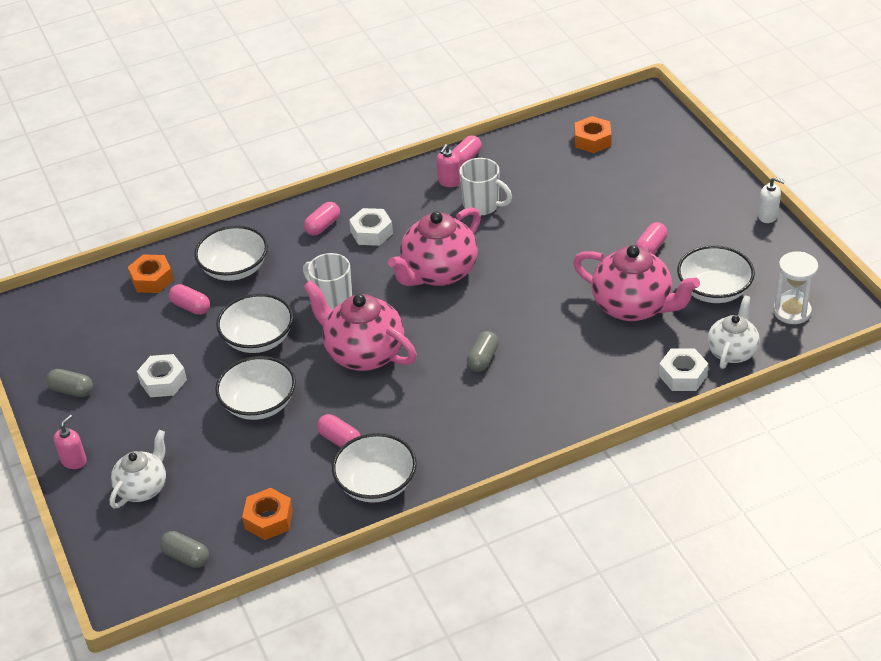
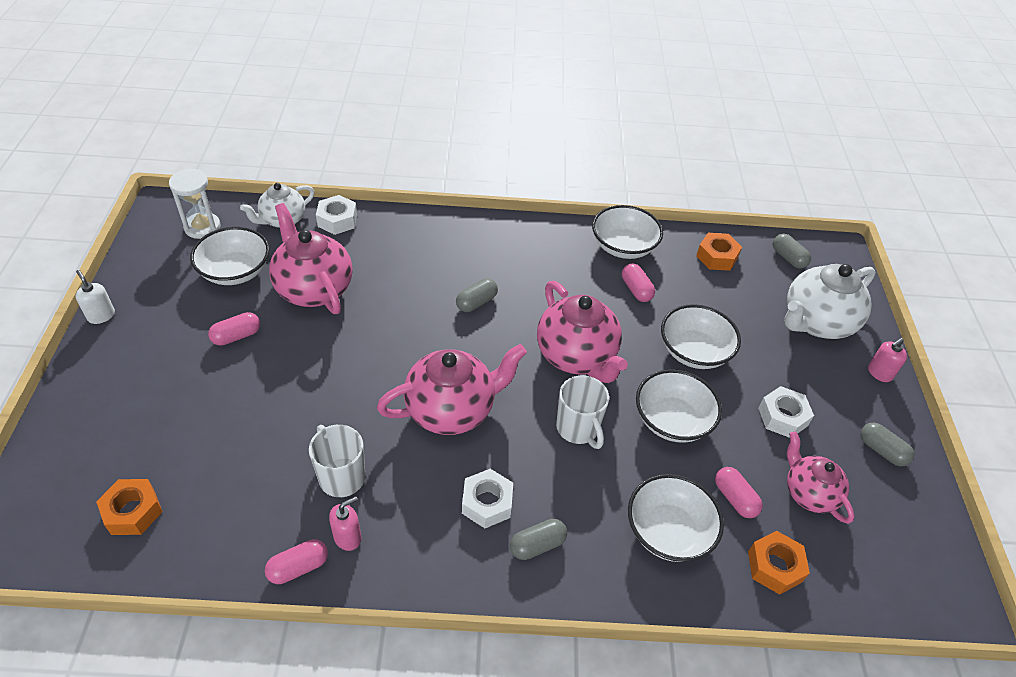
camera: 160 degrees left, 5 degrees up
white teapot [110,430,166,508] -> white teapot [784,264,876,339], size x1.61
pink capsule [304,202,340,236] -> grey capsule [510,519,567,560]
none -> pink teapot [787,431,855,524]

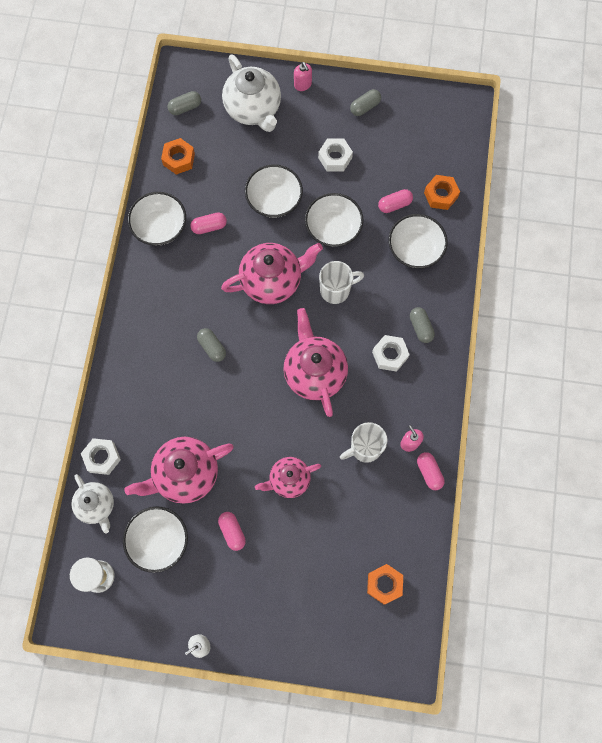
camera: 80 degrees left, 25 degrees up
pink teapot [787,431,855,524] -> pink teapot moved to [255,457,321,498]

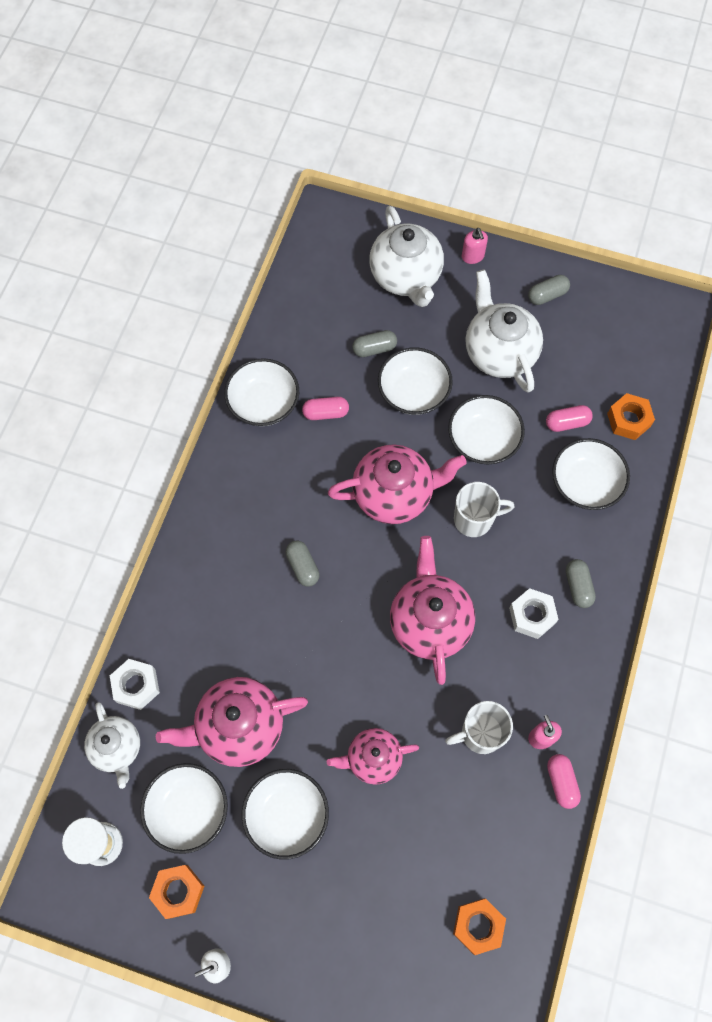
camera: 10 degrees right, 5 degrees down
orange nut [161,138,195,175] -> orange nut moved to [149,865,204,919]
grey capsule [168,91,201,115] -> grey capsule moved to [352,330,397,357]
pink capsule [218,512,246,551] -> white bowl [242,769,329,860]
white nut [318,139,353,172] -> white teapot [466,269,543,393]

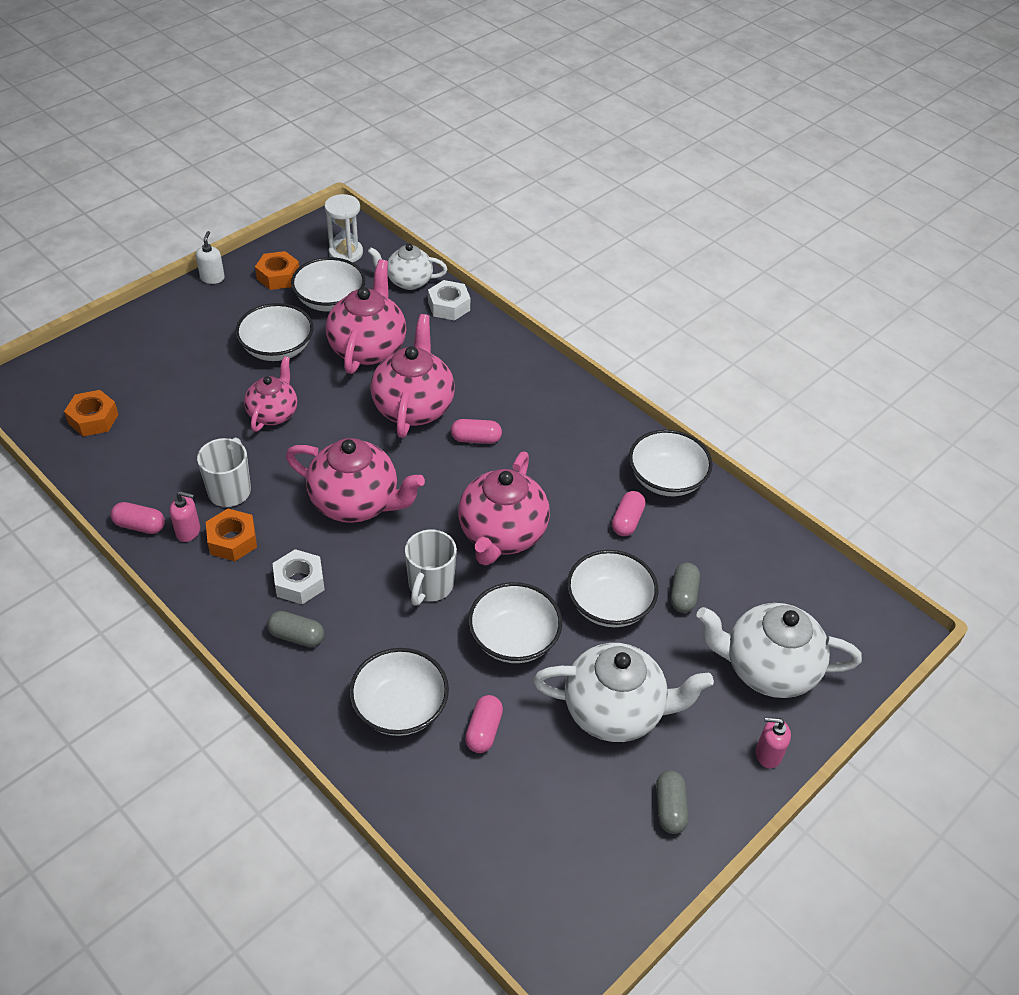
camera: 115 degrees right, 20 degrees down
grey capsule [286,540,319,587] -> pink capsule [451,419,502,444]
orange nut [607,393,655,440] -> orange nut moved to [206,508,257,561]
none -> pink teapot [370,314,455,438]

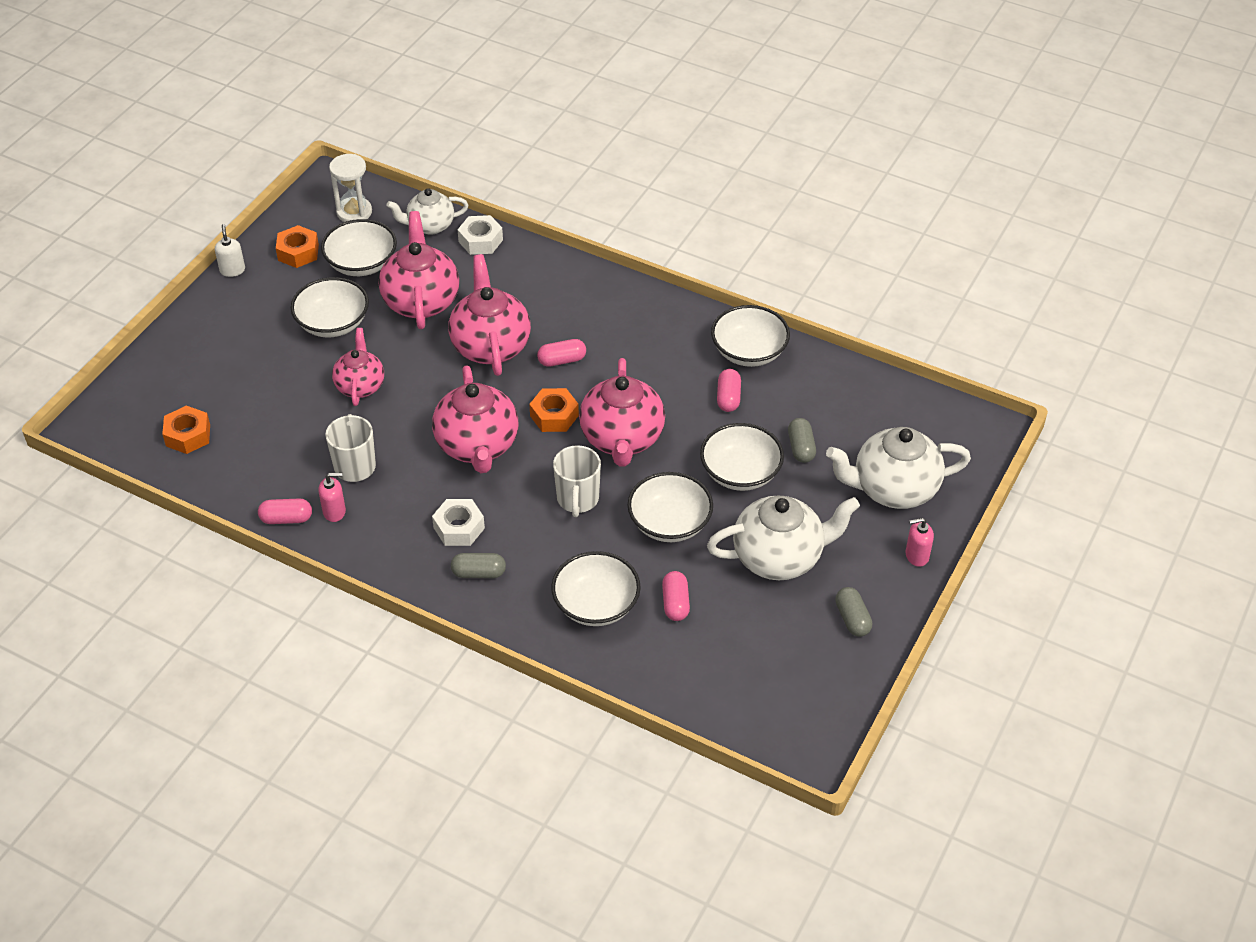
camera: 15 degrees left, 0 degrees up
orange nut [206,508,257,561] -> orange nut moved to [529,388,579,432]
pink teapot [286,438,425,523] -> pink teapot turned 75 degrees clockwise [432,366,518,473]

